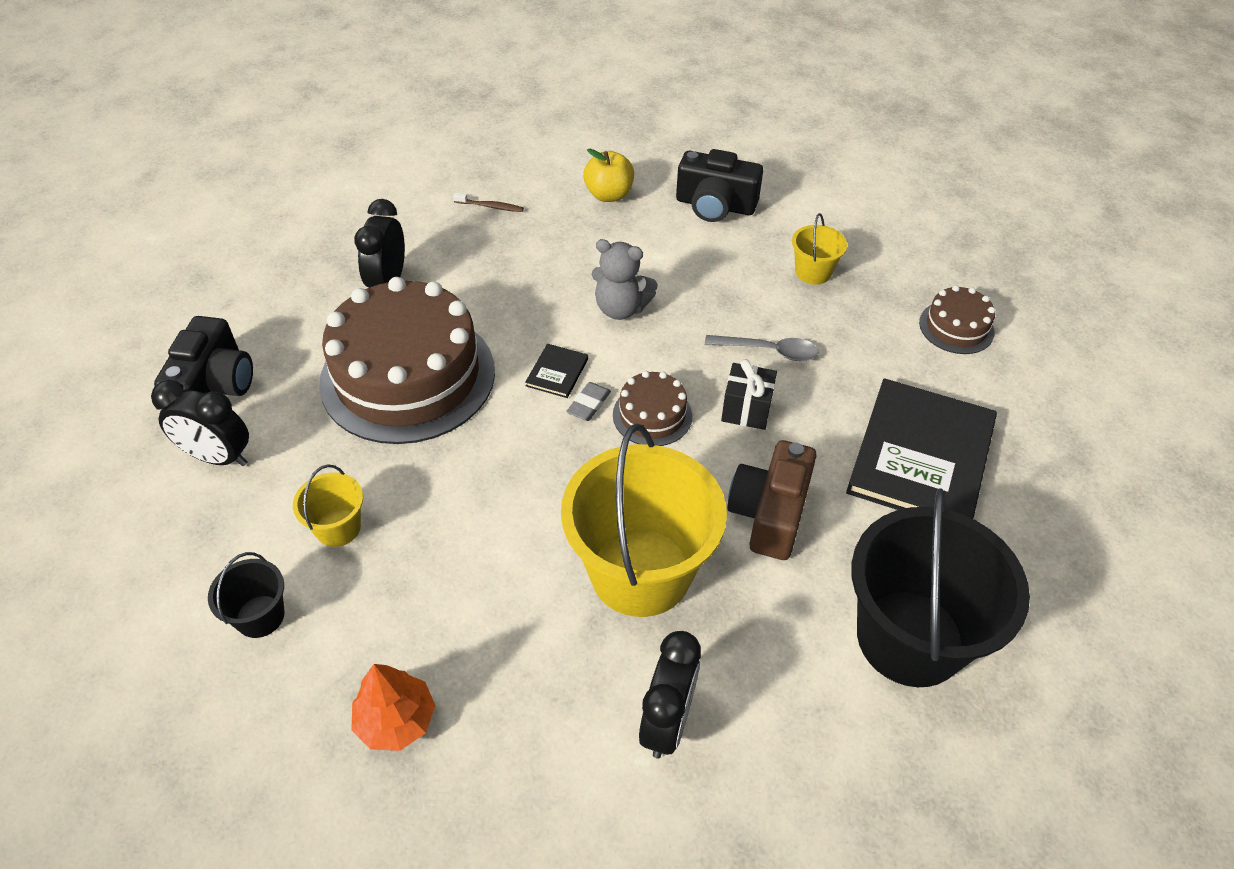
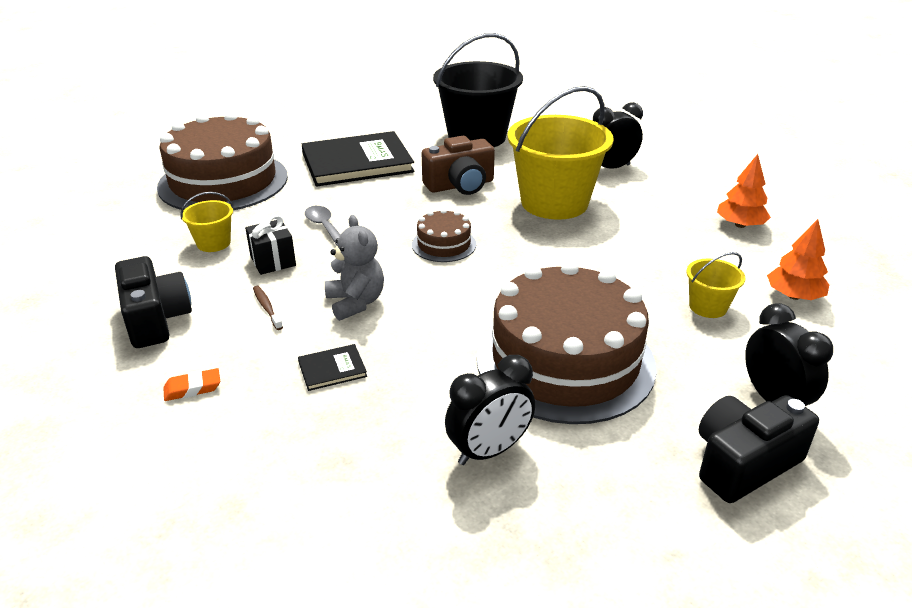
camera: 130 degrees left, 15 degrees down
black bucket [208,552,284,638] -> orange tree [767,219,829,300]
brown toothbrush [453,193,524,212] -> brown toothbrush moved to [253,286,283,330]
black book [525,344,588,398] -> black book moved to [298,344,367,391]
grey eraser [566,382,611,421] -> none
yellow apple [583,149,634,202] -> orange eraser [163,368,220,401]
black gift [721,359,777,430] -> black gift moved to [245,215,296,275]
brown cake [919,285,995,354] -> brown cake [157,112,288,210], size x2.24

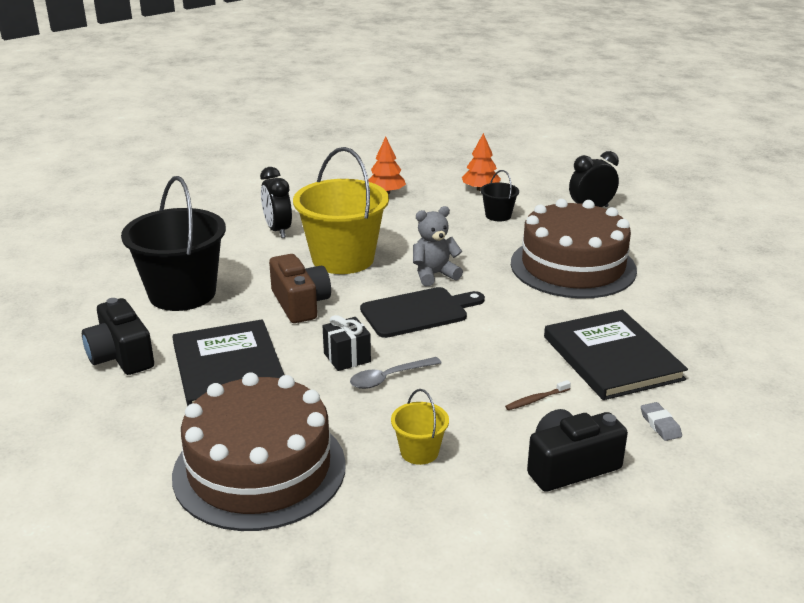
camera: 90 degrees left, 5 degrees down
orange eraser [163,368,220,401] -> grey eraser [641,402,682,441]
black gift [245,215,296,275] -> black gift moved to [323,315,371,371]
black book [298,344,367,391] -> black book [544,310,688,400], size x2.44
grey teddy bear [325,215,384,321] -> grey teddy bear moved to [413,206,463,286]
brown cake [412,209,476,262] -> black cutting board [360,287,485,338]
black clock [445,355,535,465] -> none
yellow bucket [686,252,745,318] -> black bucket [480,170,519,221]
black camera [699,395,819,503] -> black camera moved to [82,298,154,375]

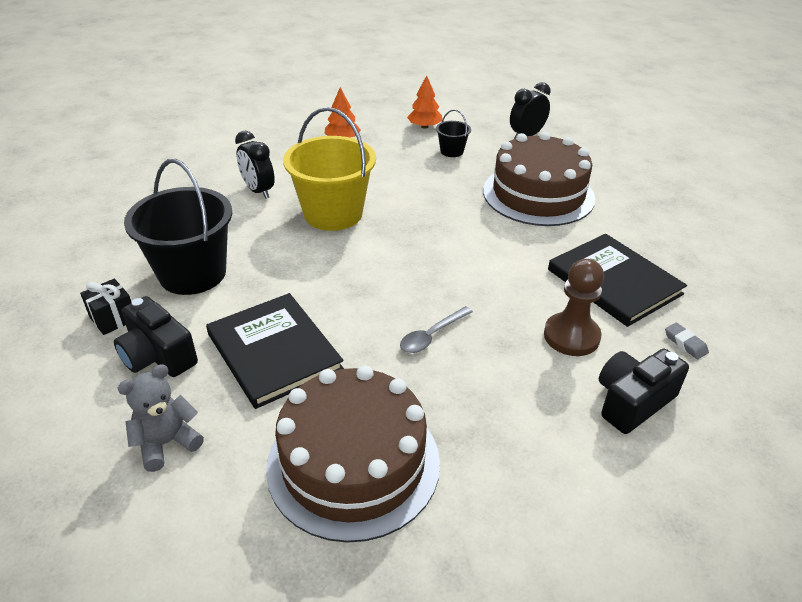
camera: 15 degrees left, 10 degrees up
brown camera [269,254,331,323] -> none
black gift [323,315,371,371] -> black gift moved to [80,279,132,335]
black cutting board [360,287,485,338] -> none
yellow bucket [391,389,449,465] -> none
grey teddy bear [413,206,463,286] -> grey teddy bear moved to [117,364,204,472]
brown toothbrush [505,380,571,410] -> brown pawn [544,259,604,356]

